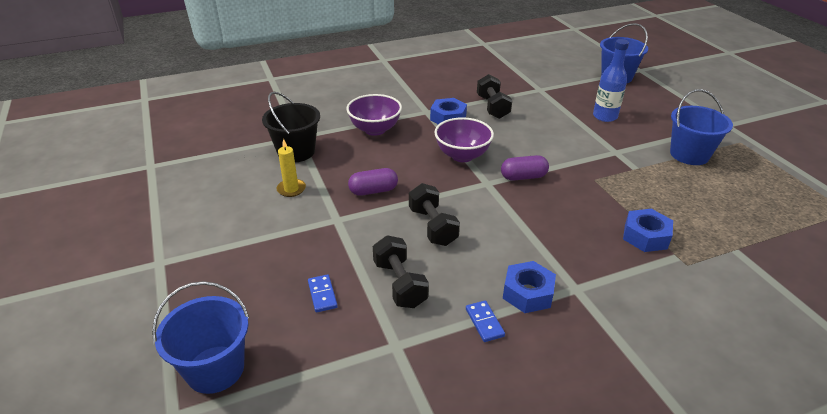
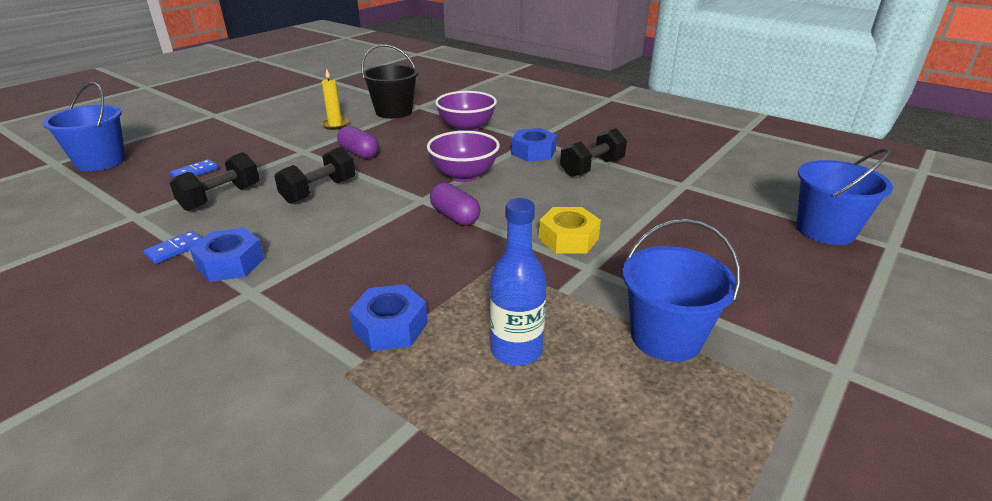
camera: 60 degrees right, 5 degrees down
blue bottle [593,39,629,122] -> blue bottle moved to [490,198,547,366]
none -> yellow nut [539,207,601,253]

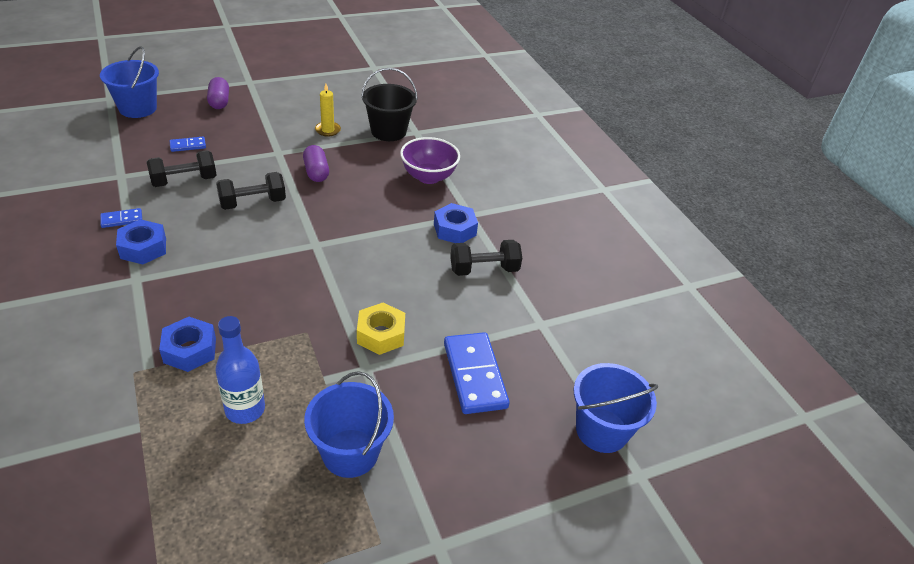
camera: 25 degrees right, 10 degrees up
purple bowl [427,131,500,182] -> none
purple capsule [430,183,481,225] -> purple capsule moved to [207,77,229,109]
none -> blue domino [444,332,510,414]

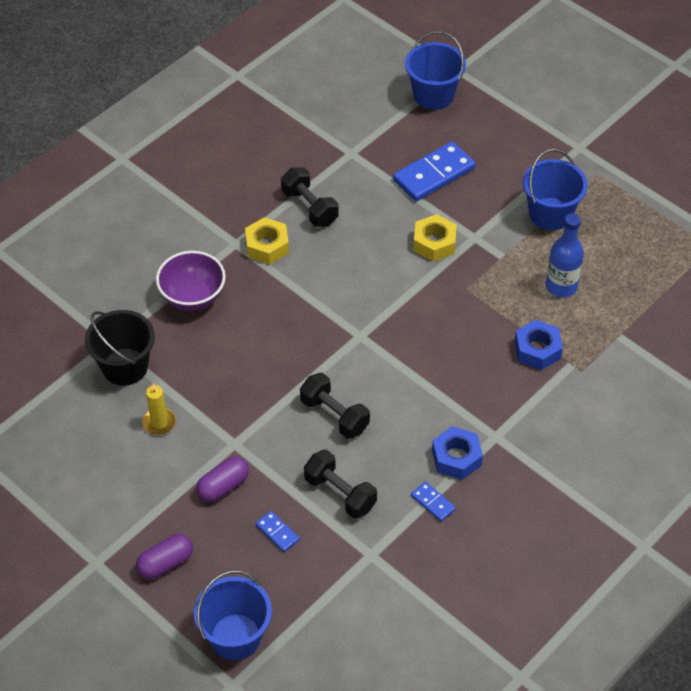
camera: 110 degrees left, 10 degrees up
purple capsule [303,145,329,182] -> purple capsule moved to [196,456,249,502]
blue nut [434,203,478,243] -> yellow nut [245,217,289,264]

